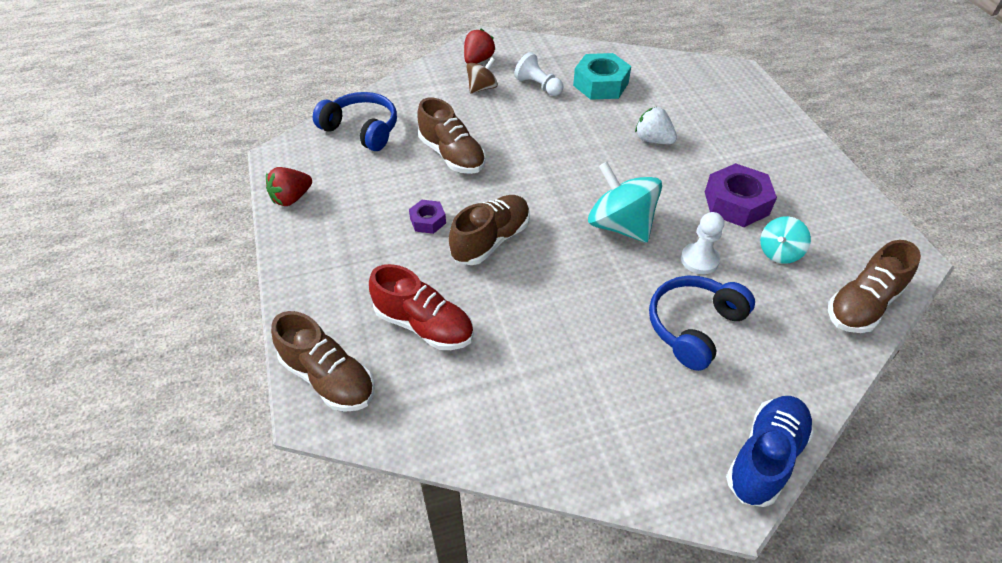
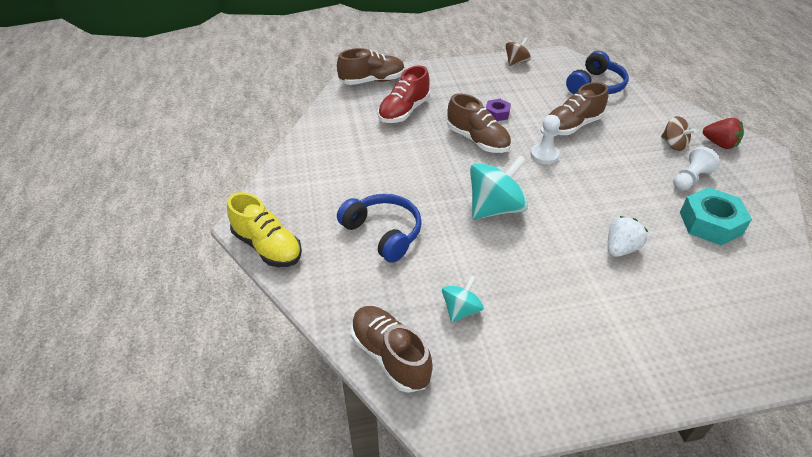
camera: 95 degrees right, 5 degrees down
red strawberry [266,167,312,206] -> brown spinning top [505,37,531,66]
brown shoe [271,311,375,412] -> brown shoe turned 150 degrees counterclockwise [337,48,405,85]
white pawn [681,212,724,274] -> white pawn moved to [531,115,560,164]
purple nut [705,163,777,227] -> none
blue shoe [726,396,814,507] -> yellow shoe [227,192,302,267]
turquoise spinning top [760,216,811,264] -> turquoise spinning top turned 75 degrees clockwise [442,275,484,323]

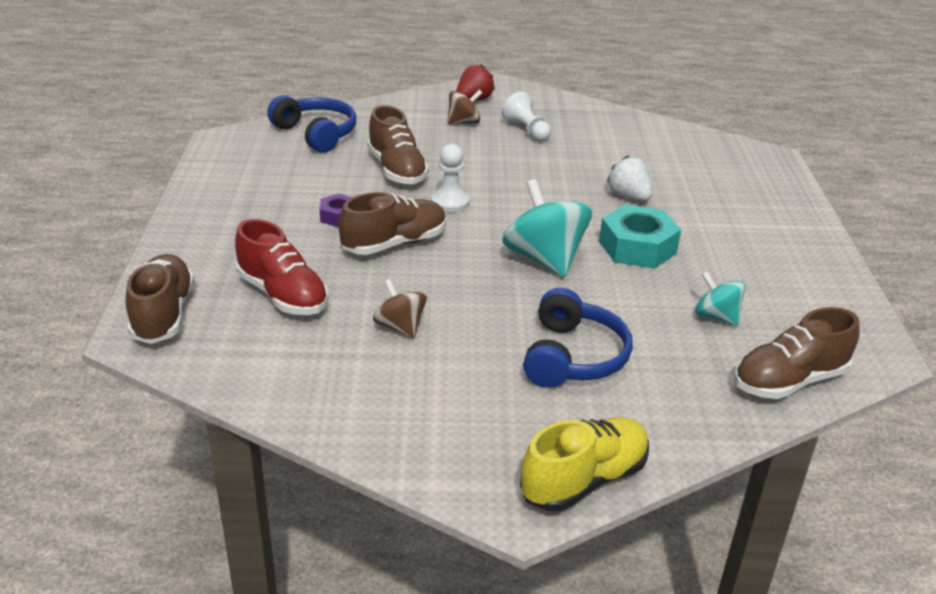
camera: 80 degrees left, 10 degrees down
blue headphones [337,194,422,263] -> blue headphones turned 135 degrees clockwise [523,288,633,388]
brown spinning top [505,37,531,66] -> brown spinning top moved to [373,279,427,339]
turquoise nut [680,187,752,245] -> turquoise nut moved to [599,205,681,269]

